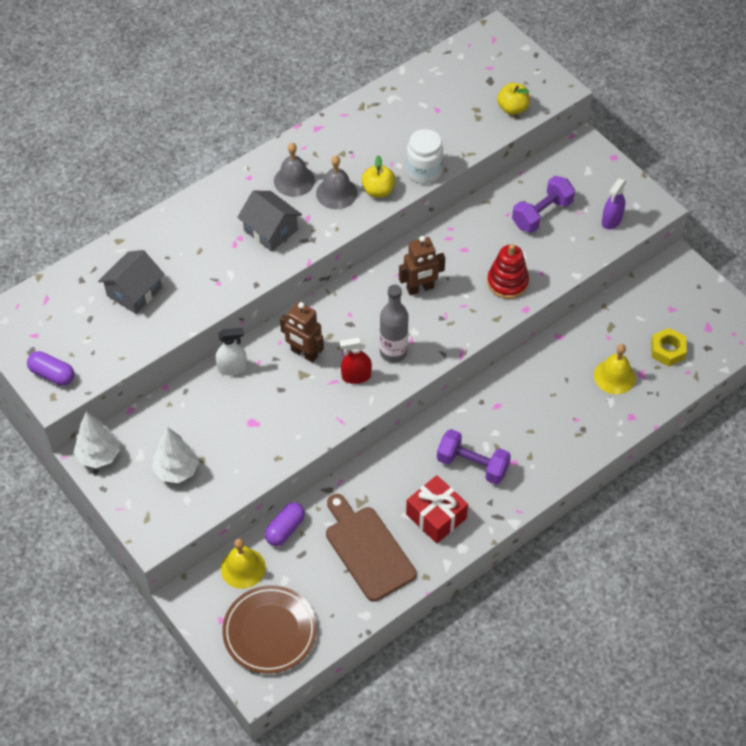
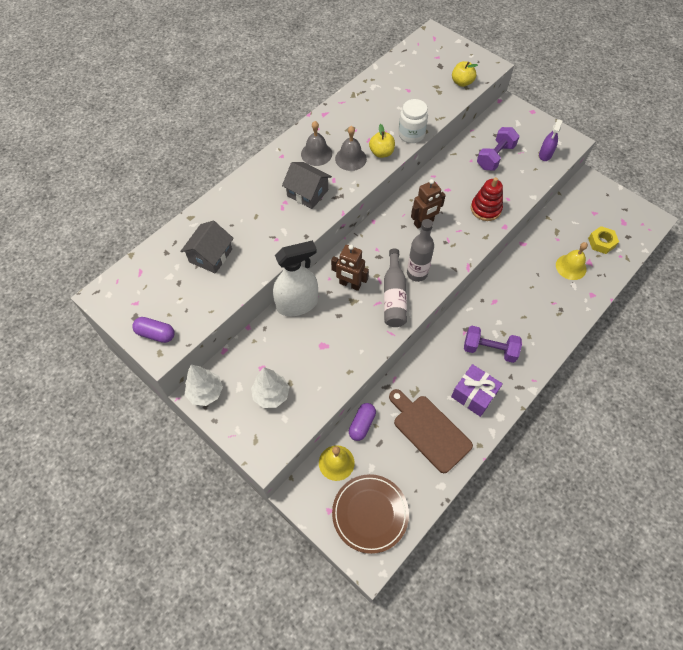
camera: 10 degrees left, 5 degrees up
white spray bottle [215,328,247,375] -> white spray bottle [273,240,318,316], size x1.86
red spray bottle [340,338,372,384] -> grey bottle [384,249,407,327]
red gift [406,475,468,544] -> purple gift [451,364,502,417]

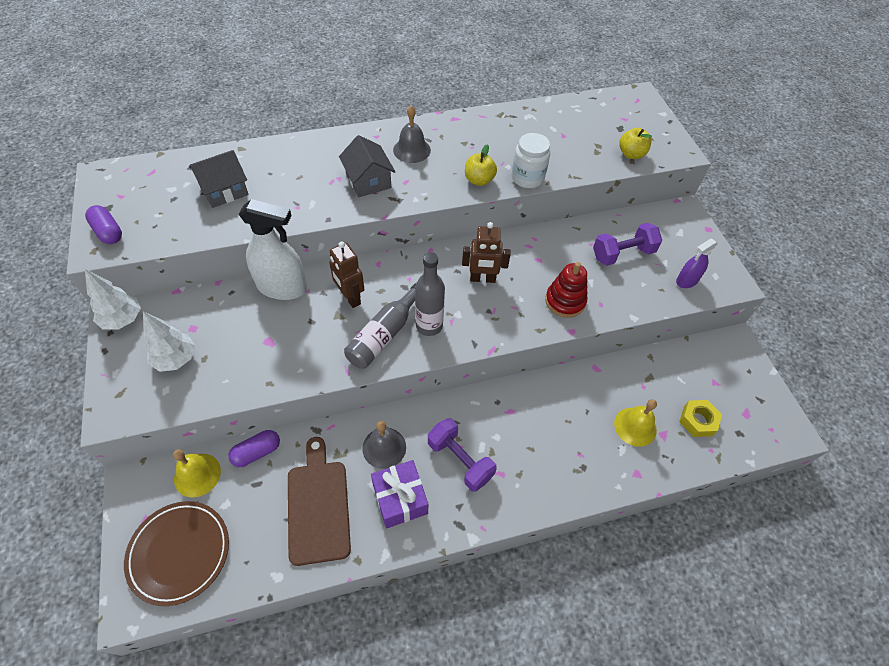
camera: 30 degrees right, 5 degrees down
grey bell [335,126,367,171] -> grey bell moved to [362,421,406,469]

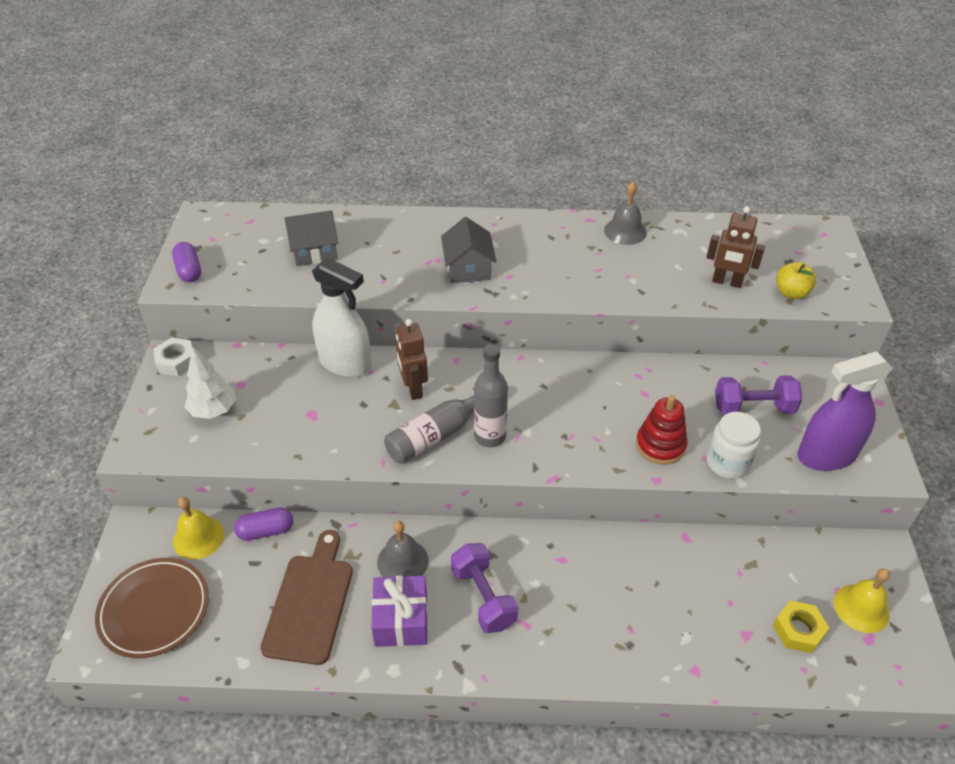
camera: 20 degrees right, 10 degrees down
white tree [85,269,141,330] -> white nut [154,338,193,376]
grey bell [393,106,431,163] -> grey bell moved to [604,182,647,245]
brown robot [462,222,511,283] -> brown robot moved to [706,206,765,288]
yellow apple [465,144,497,186] -> none
white jar [511,133,550,188] -> white jar moved to [707,412,761,479]
yellow bell [614,399,657,447] -> yellow bell moved to [834,568,890,633]
purple spray bottle [676,238,718,288] -> purple spray bottle [797,352,893,471], size x1.86

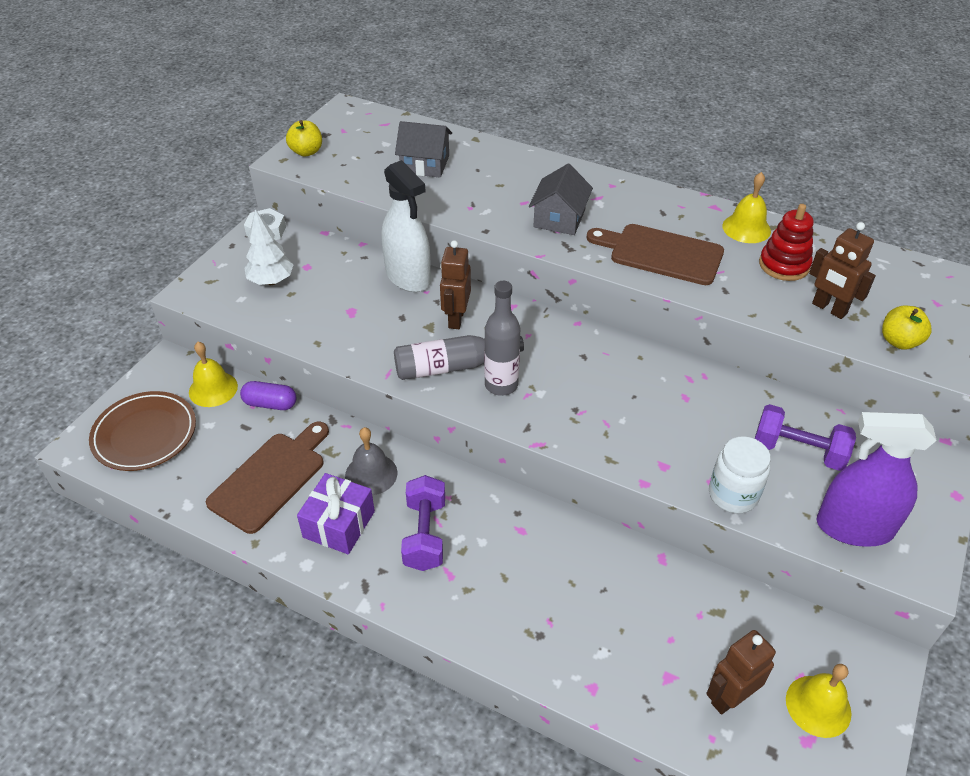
camera: 25 degrees right, 0 degrees up
purple capsule [172,242,201,282] -> yellow apple [286,120,322,157]
grey bell [604,182,647,245] -> yellow bell [722,172,771,243]
red stacking toy [636,395,688,465] -> red stacking toy moved to [759,204,814,281]
yellow nut [773,601,829,653] -> brown robot [706,630,776,715]
none -> brown cutting board [587,224,724,285]

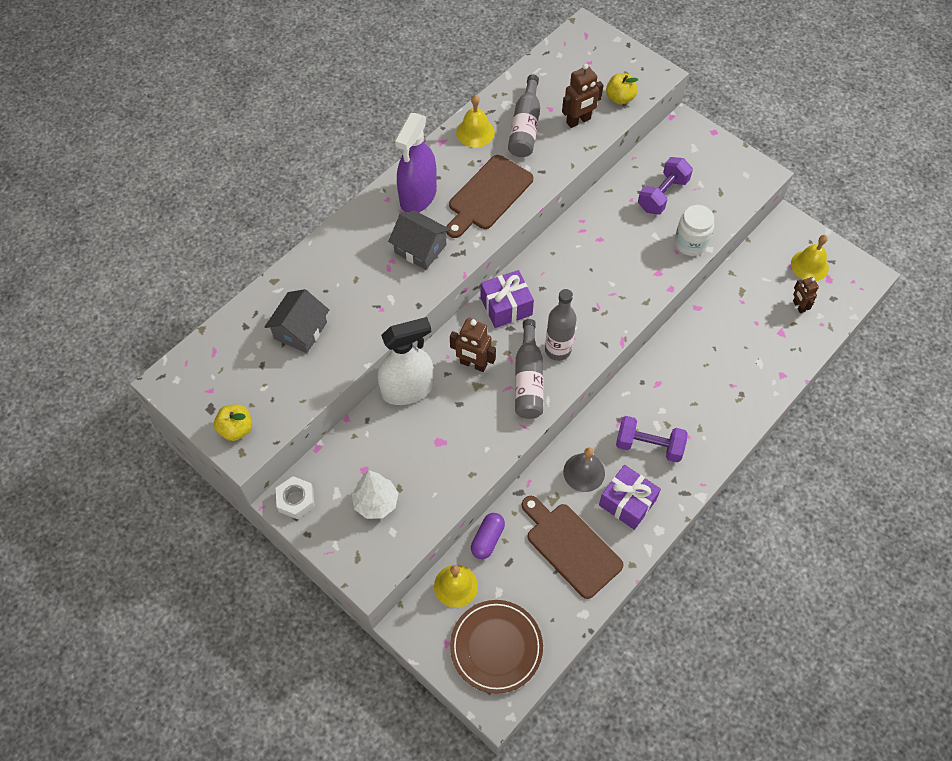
camera: 75 degrees left, 15 degrees up
brown robot [706,630,776,715] -> brown robot [793,277,819,313], size x0.66
red stacking toy [759,204,814,281] -> grey bottle [508,74,540,157]
purple spray bottle [817,412,937,547] -> purple spray bottle moved to [395,113,437,212]
none -> purple gift [481,270,534,328]

